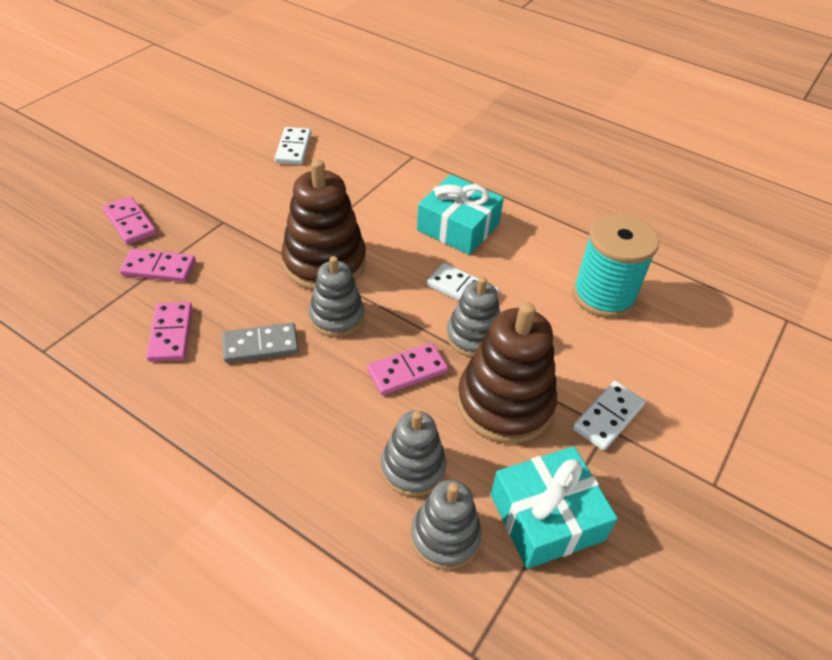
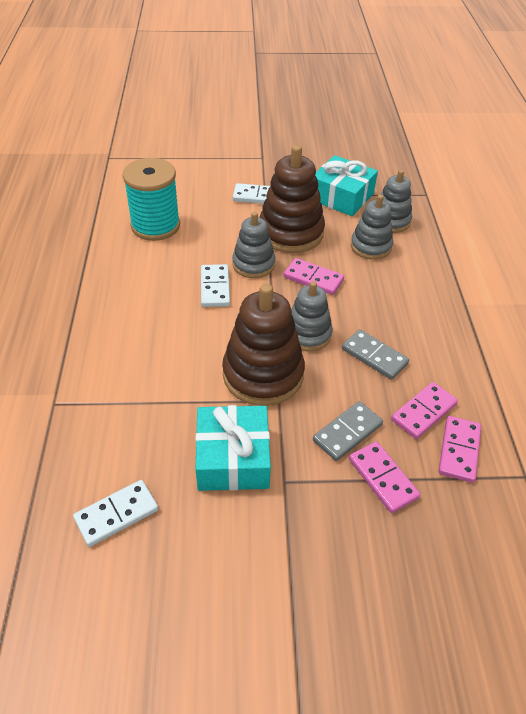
camera: 125 degrees left, 0 degrees up
pink domino [103,196,157,245] -> pink domino moved to [438,416,481,483]
turquoise gift [417,174,504,255] -> turquoise gift moved to [195,405,271,491]
none -> grey domino [313,401,383,461]

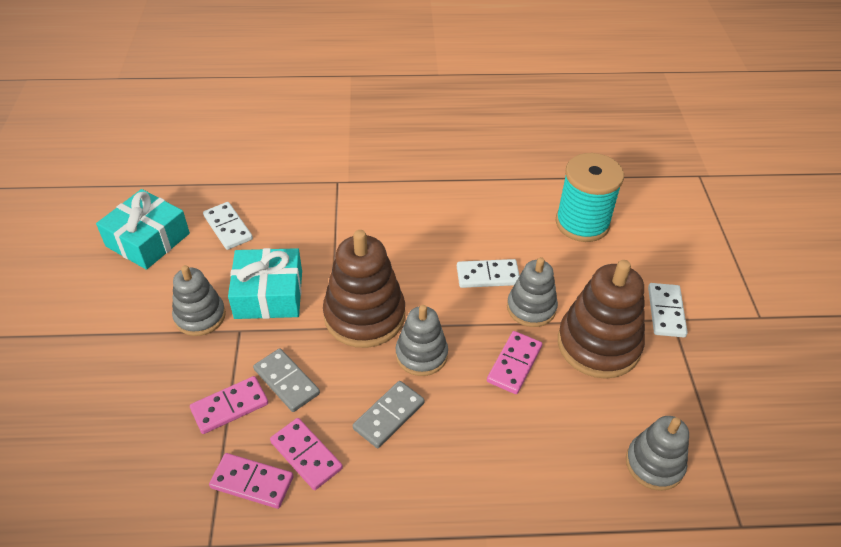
camera: 90 degrees right, 0 degrees up
turquoise gift [315,155,378,216] -> turquoise gift moved to [96,189,190,270]
grey stacking toy [351,194,393,260] -> grey stacking toy moved to [172,265,226,336]

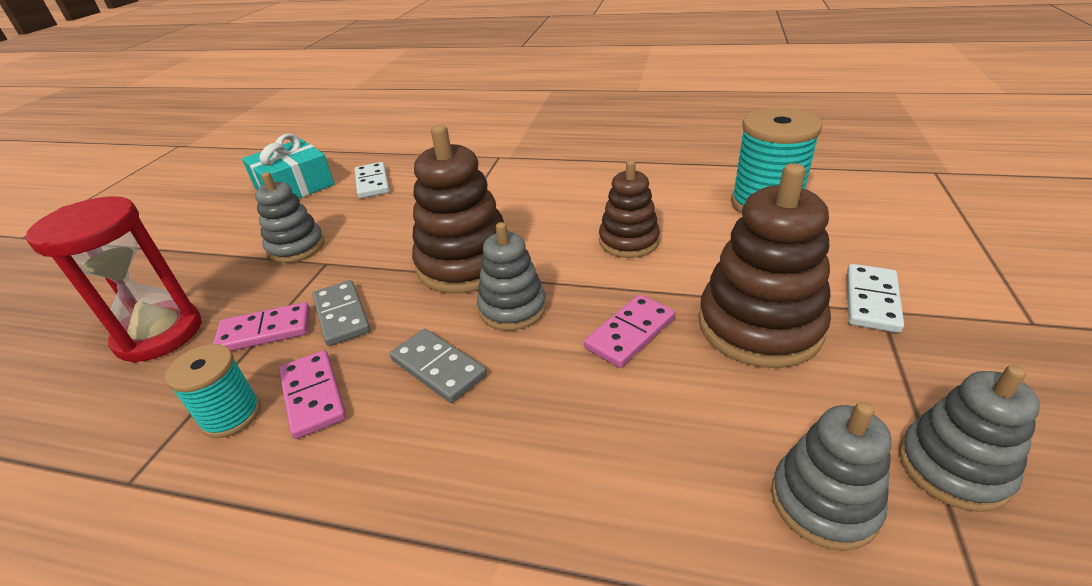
camera: 20 degrees right, 10 degrees down
pink domino [209,453,293,509] -> turquoise spool [165,344,261,438]
turquoise gift [228,248,302,319] -> none
grey domino [353,381,424,448] -> grey domino turned 75 degrees clockwise [390,329,487,403]
white domino [457,259,520,288] -> brown stacking toy [599,160,660,258]
grey stacking toy [507,257,558,327] -> grey stacking toy moved to [899,365,1040,512]
none -> red hourglass [26,196,202,363]

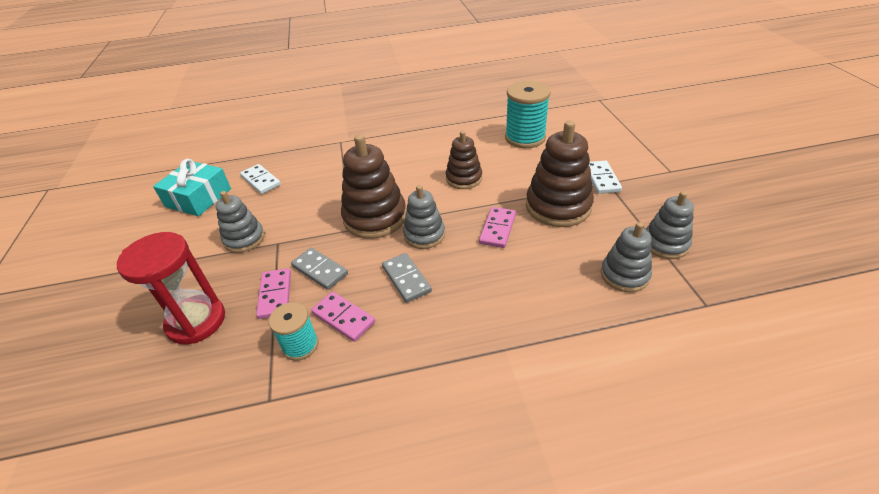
camera: 25 degrees left, 5 degrees up
pink domino [213,302,310,351] -> pink domino turned 60 degrees counterclockwise [256,268,291,319]
grey domino [390,329,487,403] -> grey domino turned 45 degrees clockwise [382,253,432,303]

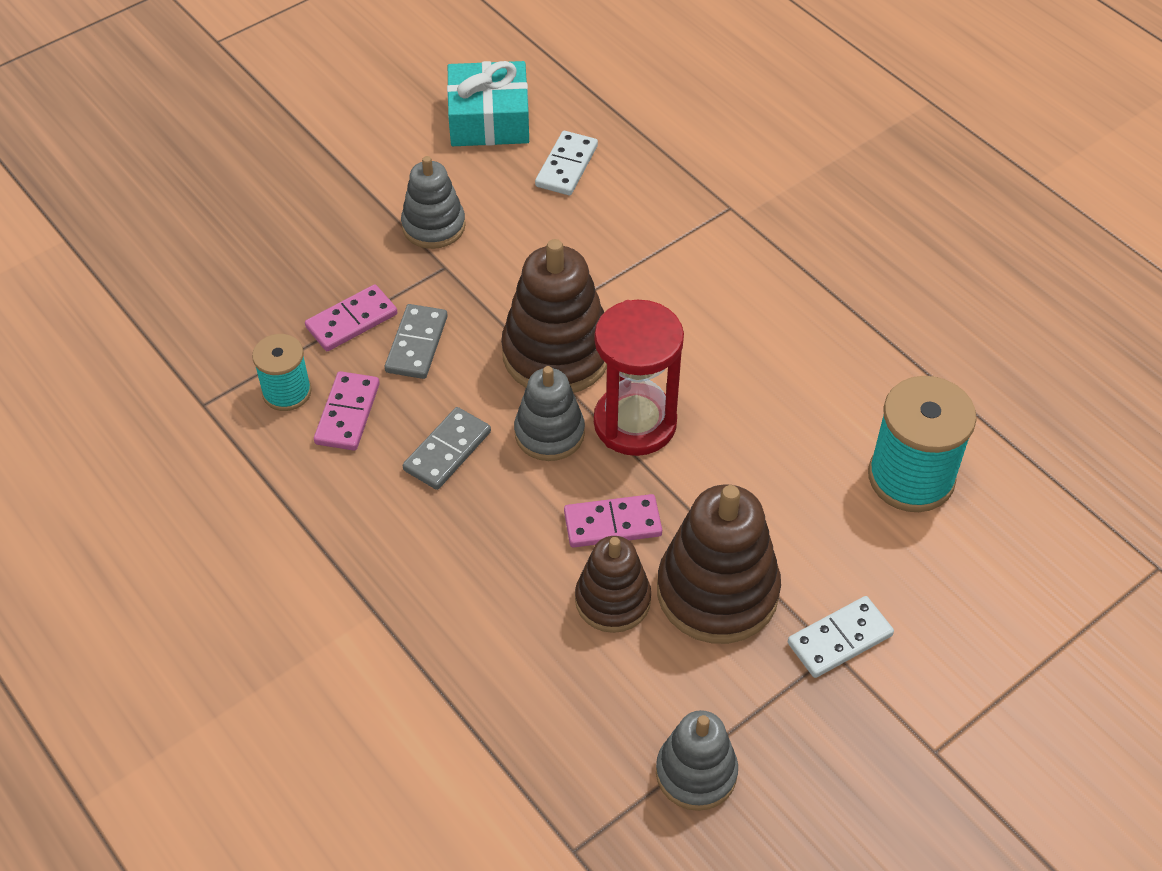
camera: 60 degrees right, 10 degrees up
red hourglass [117,232,225,344] -> red hourglass moved to [594,300,684,456]
brown stacking toy [446,131,482,189] -> brown stacking toy moved to [575,536,651,633]
grey stacking toy [601,222,652,293] -> none

